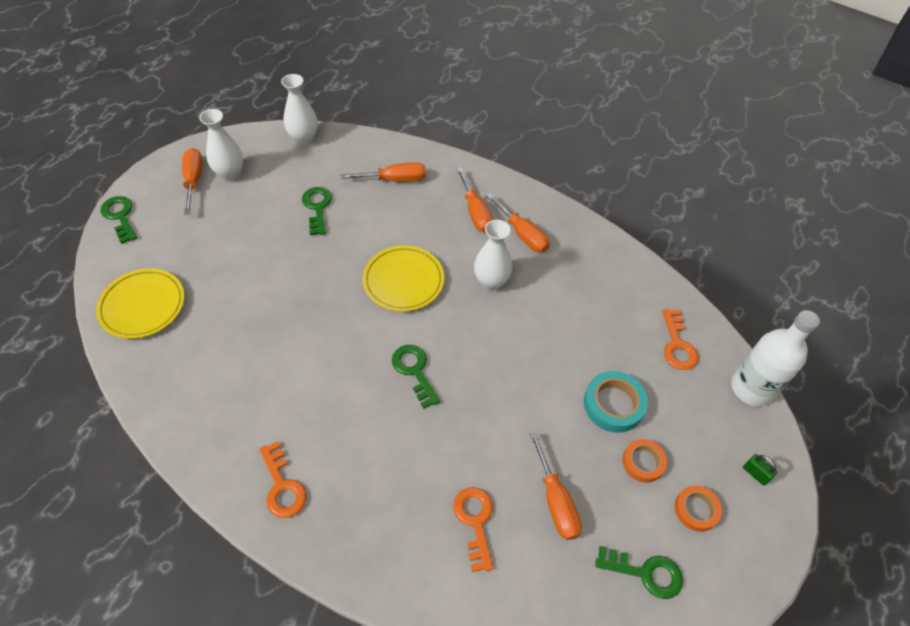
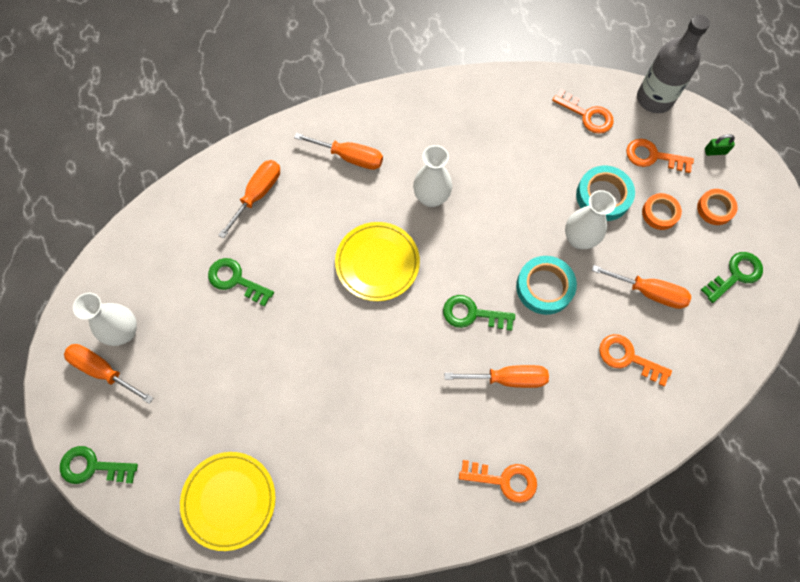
camera: 50 degrees left, 15 degrees up
white vase [281,74,318,145] -> white vase moved to [565,190,616,249]
orange screwdriver [486,193,550,253] -> orange screwdriver moved to [444,365,549,388]
white bottle [731,310,820,406] -> grey bottle [637,15,710,113]
none -> turquoise tape [516,256,577,315]
none -> orange key [626,139,694,173]

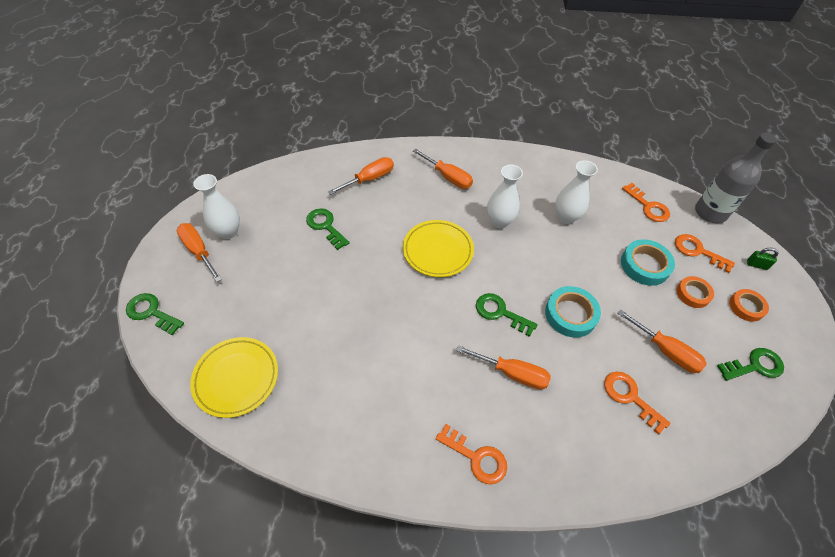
camera: 20 degrees right, 15 degrees down
white vase [565,190,616,249] -> white vase moved to [555,160,598,224]

